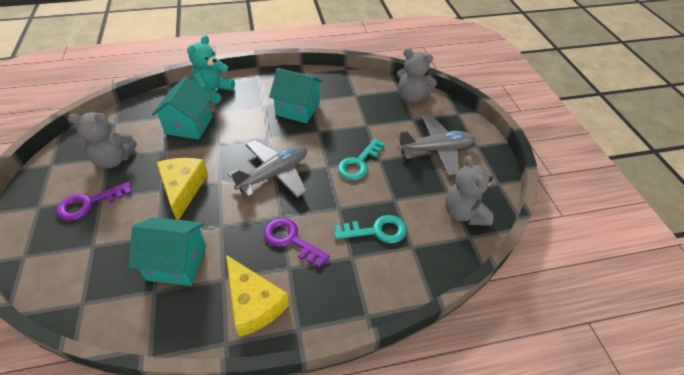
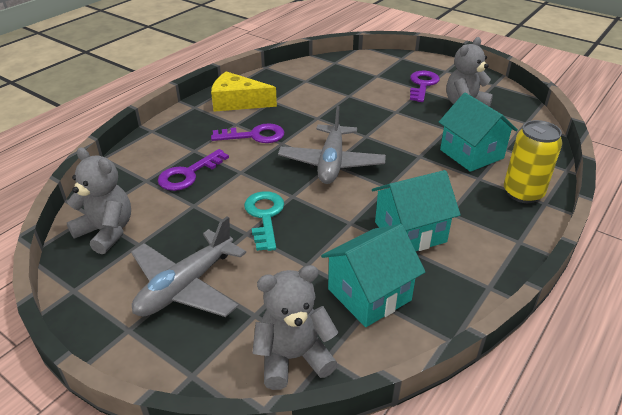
camera: 140 degrees right, 10 degrees down
turquoise house [129,217,206,286] -> turquoise house moved to [321,224,425,327]
yellow cheese [157,158,208,220] -> none
turquoise teddy bear [187,35,235,104] -> yellow can [504,120,562,203]
turquoise key [334,215,407,243] -> purple key [158,149,229,191]

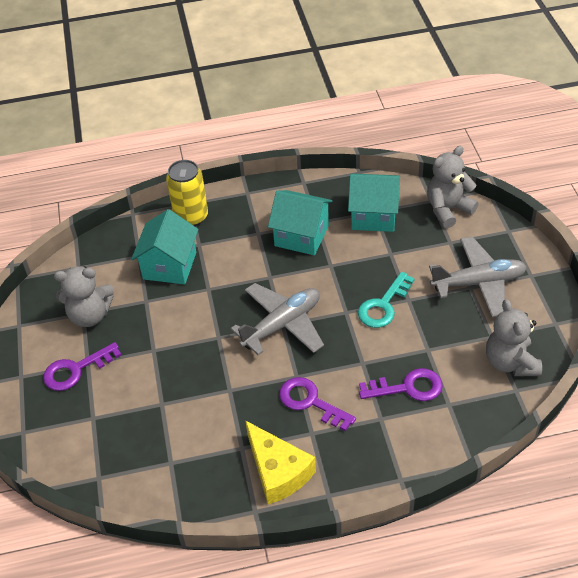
camera: 135 degrees left, 10 degrees up
grey teddy bear [252,265,339,390] -> grey teddy bear turned 120 degrees clockwise [427,146,479,228]

